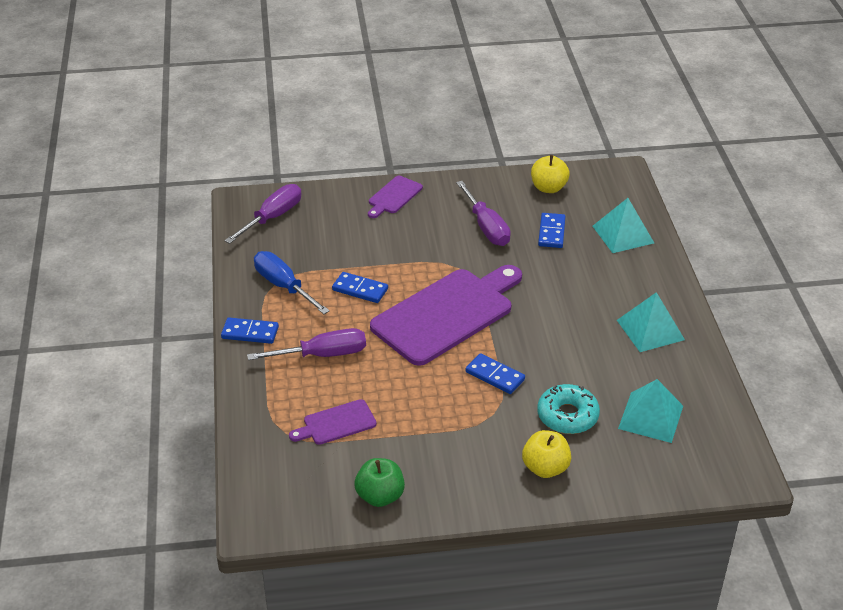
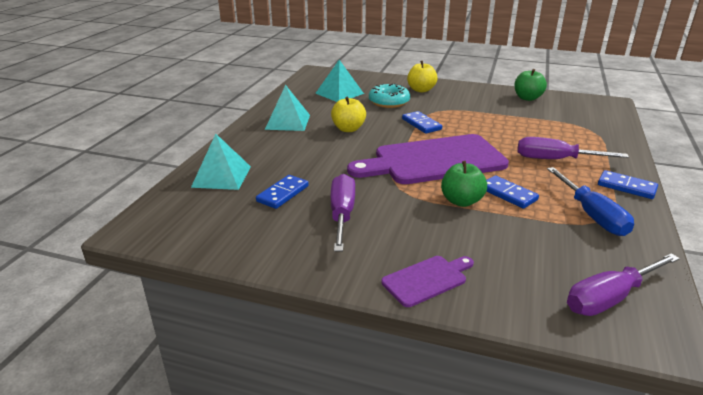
camera: 155 degrees left, 10 degrees down
purple cutting board [289,399,377,445] -> none
yellow apple [531,155,570,193] -> yellow apple moved to [331,96,366,132]
none -> green apple [441,161,487,207]

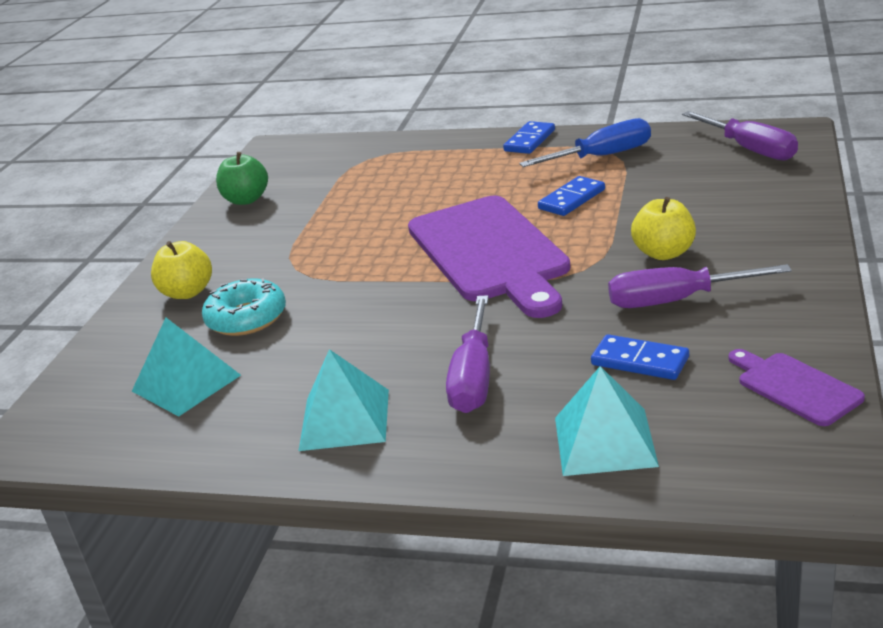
camera: 90 degrees left, 0 degrees up
yellow apple [331,96,366,132] -> yellow apple moved to [631,197,696,260]
purple cutting board [381,256,474,307] -> purple cutting board moved to [728,349,865,426]
blue domino [402,111,442,134] -> none
green apple [441,161,487,207] -> none
purple screwdriver [517,137,629,159] -> purple screwdriver moved to [446,295,490,413]

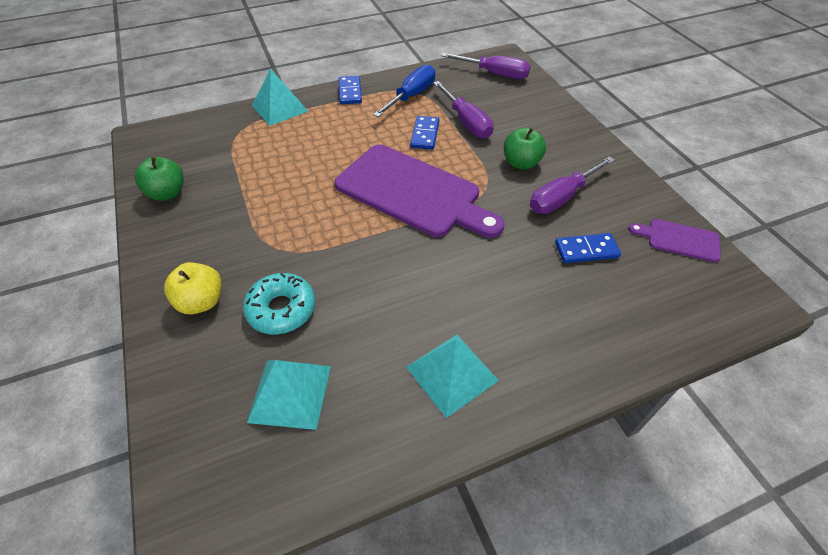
camera: 40 degrees left, 20 degrees up
purple screwdriver [446,295,490,413] -> purple screwdriver moved to [433,81,494,139]
turquoise pyramid [555,366,659,476] -> turquoise pyramid moved to [252,69,308,126]
yellow apple [631,197,696,260] -> green apple [504,127,546,170]

